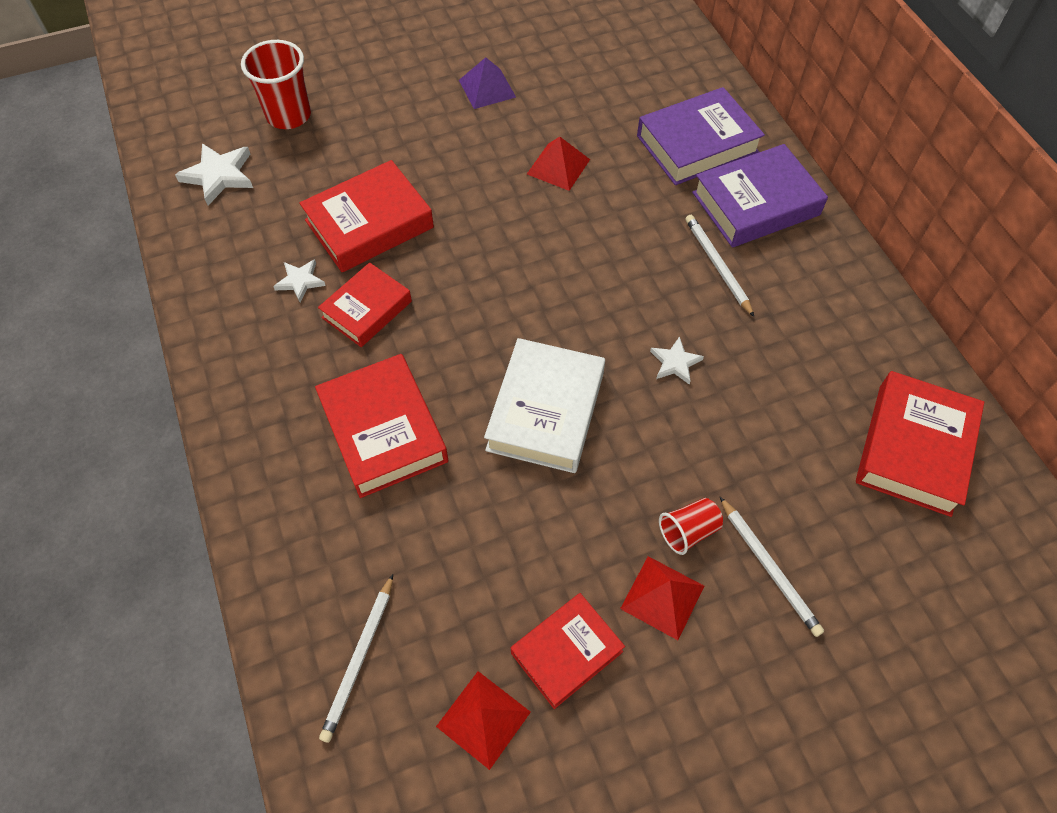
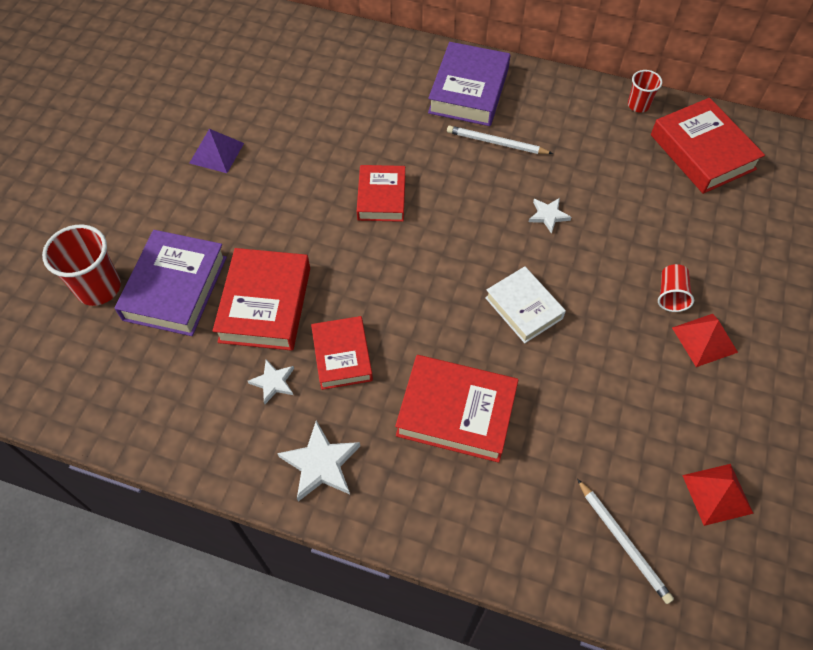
camera: 50 degrees left, 0 degrees up
white star [175,143,253,205] -> white star moved to [277,421,360,501]
white book [484,338,605,473] -> white book [485,266,566,343], size x0.66
red book [511,593,625,709] -> red book moved to [357,165,405,222]
red pyramid [527,137,590,191] -> none
purple book [637,87,765,185] -> purple book moved to [115,230,227,336]
white pencil [720,497,824,637] -> none
none -> red cup [628,70,662,112]

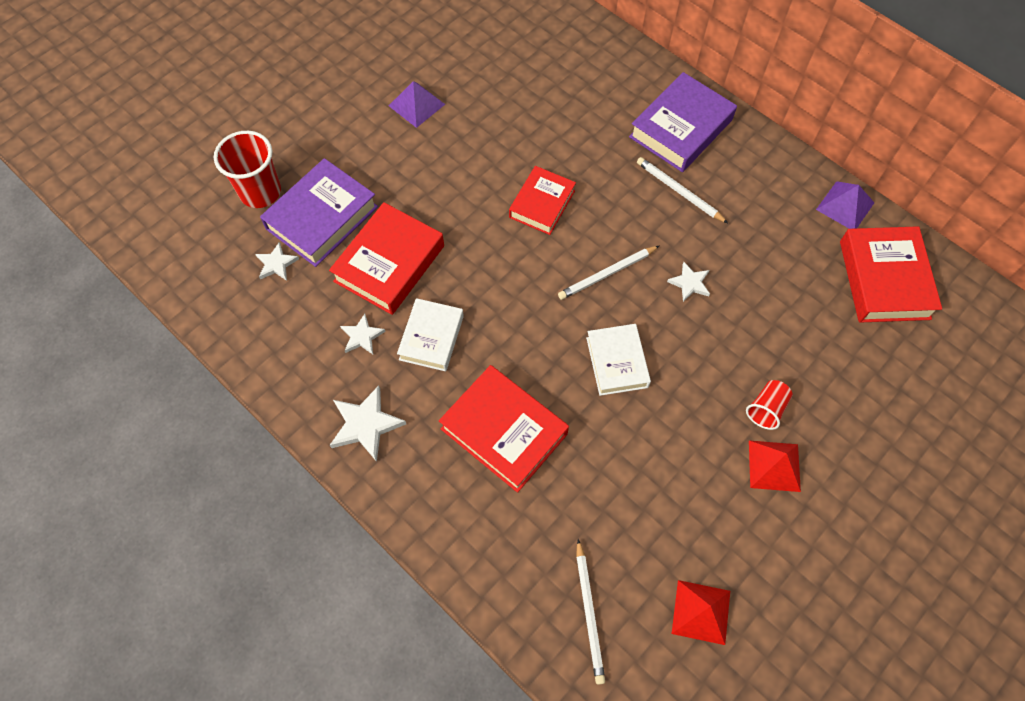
camera: 25 degrees right, 5 degrees up
red book [311,316,373,390] -> white book [397,298,464,371]
red cup [628,70,662,112] -> purple pyramid [816,181,874,229]
none -> white star [255,242,299,281]
none -> white pencil [558,246,659,300]

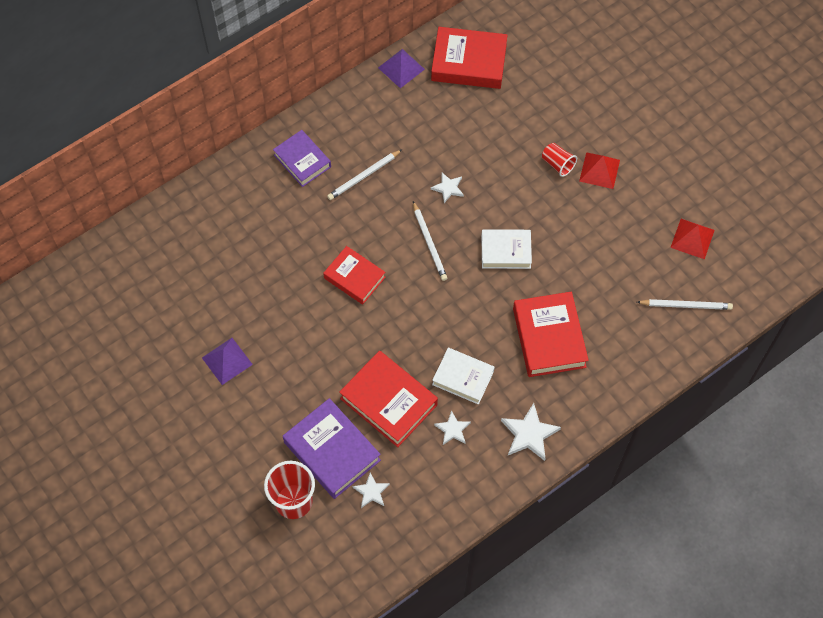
camera: 80 degrees left, 0 degrees up
red book [439,365,569,492] -> red book turned 60 degrees counterclockwise [513,292,589,377]
purple book [629,72,737,172] -> purple book [273,130,331,187], size x0.66

